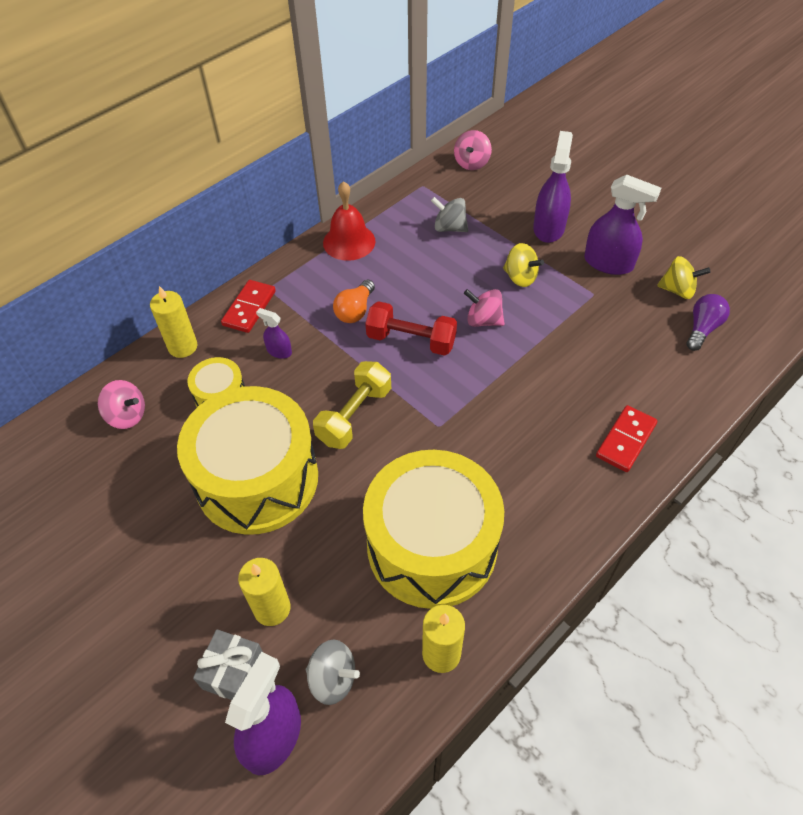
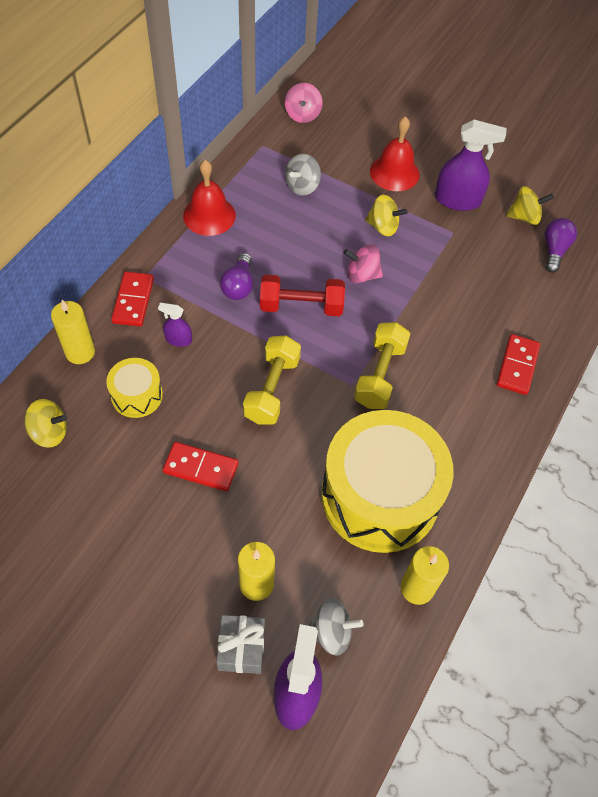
camera: 20 degrees left, 5 degrees up
pink spinning top [98,380,145,429] -> yellow spinning top [24,399,67,448]
yellow drum [177,386,318,535] -> red domino [163,442,239,492]
orange light bulb [333,279,375,323] -> purple light bulb [220,253,253,300]
grey spinning top [431,197,468,232] -> grey spinning top turned 60 degrees counterclockwise [285,154,321,195]
purple spray bottle [533,131,573,243] -> red bell [370,116,420,191]
none -> yellow dumbbell [354,322,410,409]

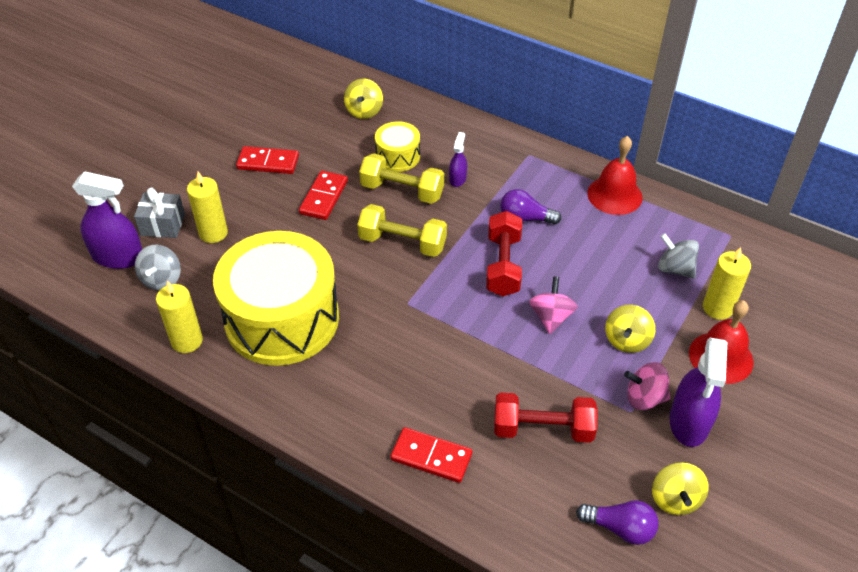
camera: 95 degrees right, 10 degrees down
yellow candle [51,300,95,364] -> yellow candle moved to [703,247,751,320]
red domino [111,271,154,326] -> red domino moved to [236,146,299,174]
pink spinning top [285,83,323,123] -> pink spinning top moved to [624,362,670,410]
yellow dumbbell [354,322,410,409] -> yellow dumbbell moved to [359,153,444,204]
none -> red dumbbell [494,392,598,443]

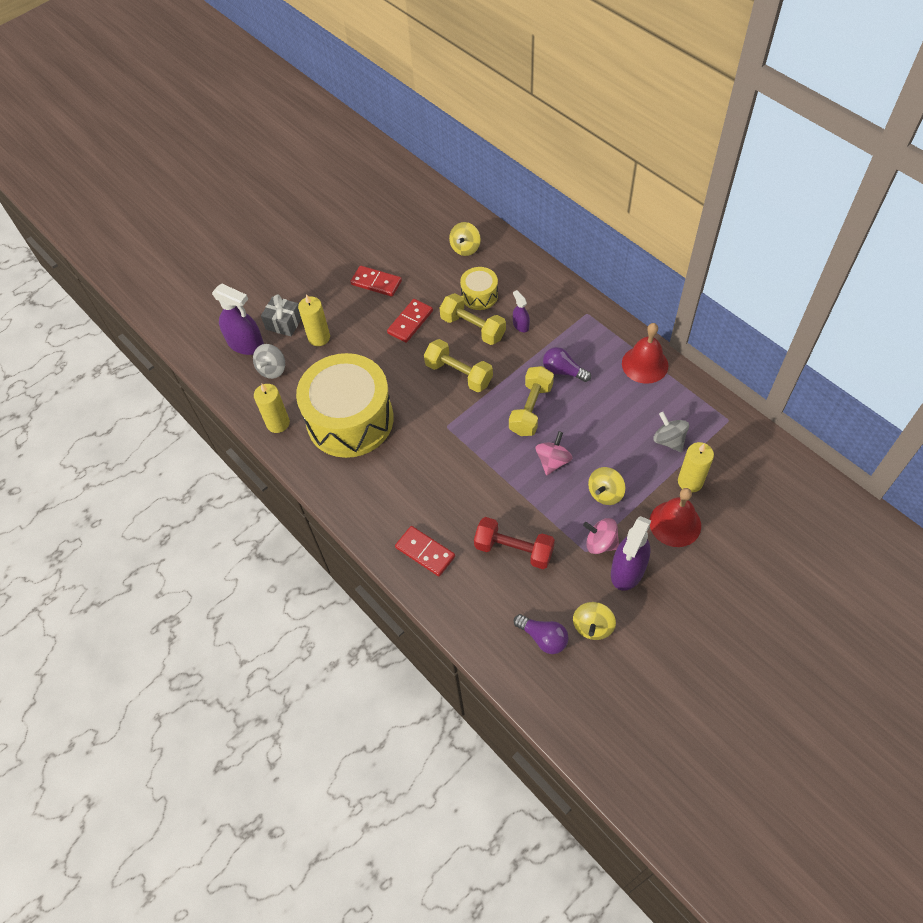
camera: 20 degrees right, 10 degrees up
purple spray bottle [449,132,467,187] -> purple spray bottle turned 60 degrees counterclockwise [513,290,530,332]
red dumbbell [486,211,522,296] -> yellow dumbbell [509,366,554,436]

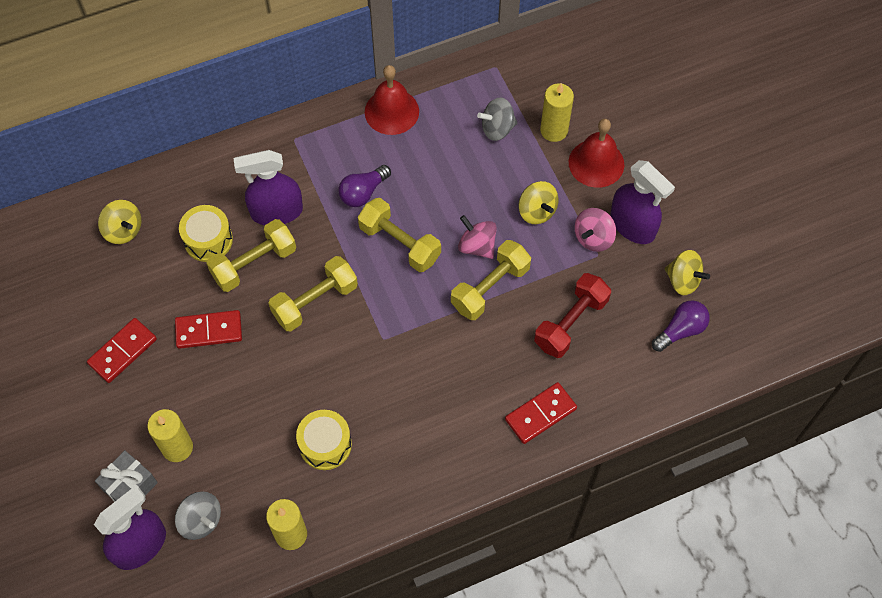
camera: 75 degrees left, 5 degrees up
yellow drum [296,353,394,458] -> yellow drum [296,410,352,470], size x0.45
red domino [387,299,433,343] -> red domino turned 60 degrees counterclockwise [175,310,242,349]
purple spray bottle [513,290,530,332] -> purple spray bottle [233,150,303,225], size x1.95
none -> yellow dumbbell [451,240,531,320]

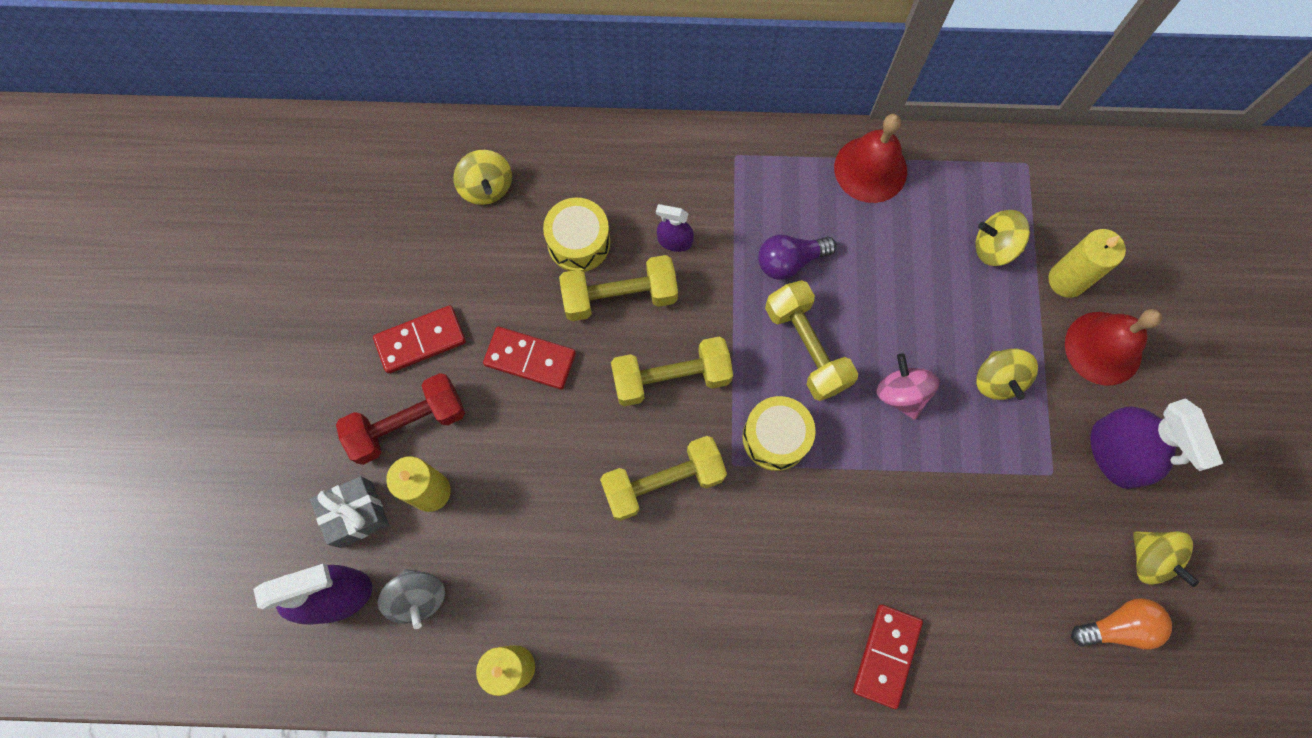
camera: 25 degrees right, 10 degrees up
purple spray bottle [233,150,303,225] -> purple spray bottle [656,204,694,252], size x0.51
yellow drum [296,410,352,470] -> yellow drum moved to [743,396,816,471]
yellow dumbbell [451,240,531,320] -> yellow dumbbell moved to [600,436,727,521]
grey spinning top [477,97,517,141] -> yellow spinning top [975,210,1030,266]
red domino [505,382,577,444] -> red domino turned 60 degrees counterclockwise [853,604,923,709]
red dumbbell [534,273,611,358] -> red dumbbell moved to [336,373,465,465]
pink spinning top [575,208,616,252] -> none
purple light bulb [652,300,710,352] -> orange light bulb [1071,598,1172,650]

